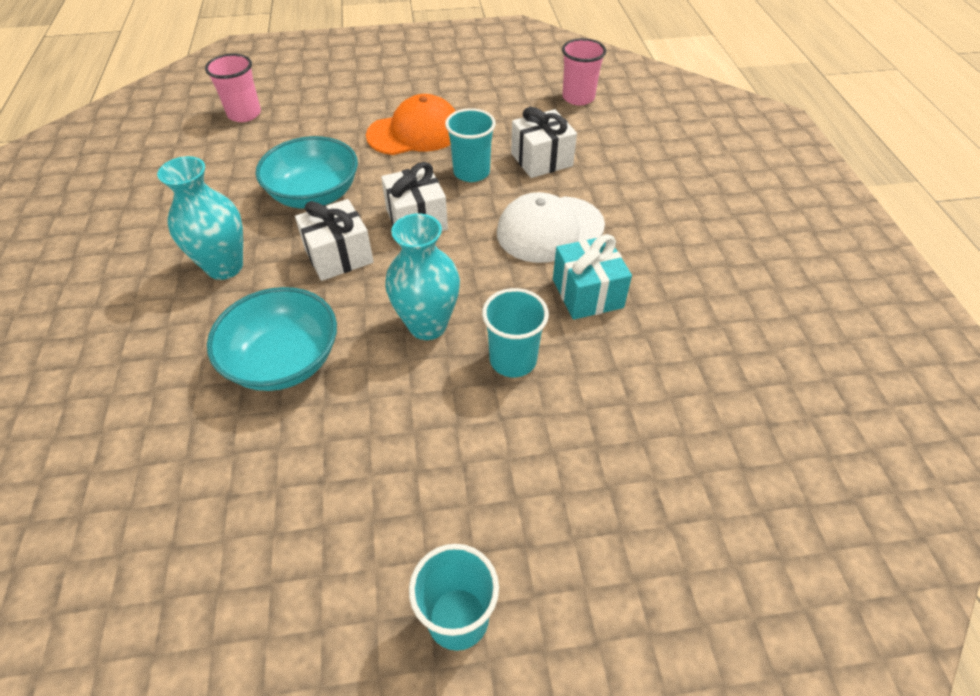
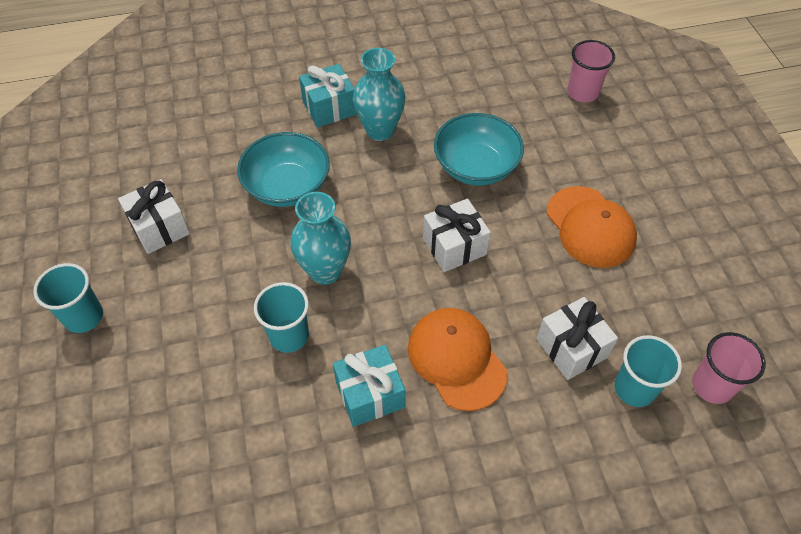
camera: 85 degrees right, 5 degrees up
white gift [295,199,374,281] -> white gift moved to [118,179,190,254]
turquoise cup [445,108,496,182] -> turquoise cup moved to [615,335,682,407]
white cap [497,192,605,263] -> orange cap [408,308,507,411]
none -> turquoise gift [299,64,357,128]

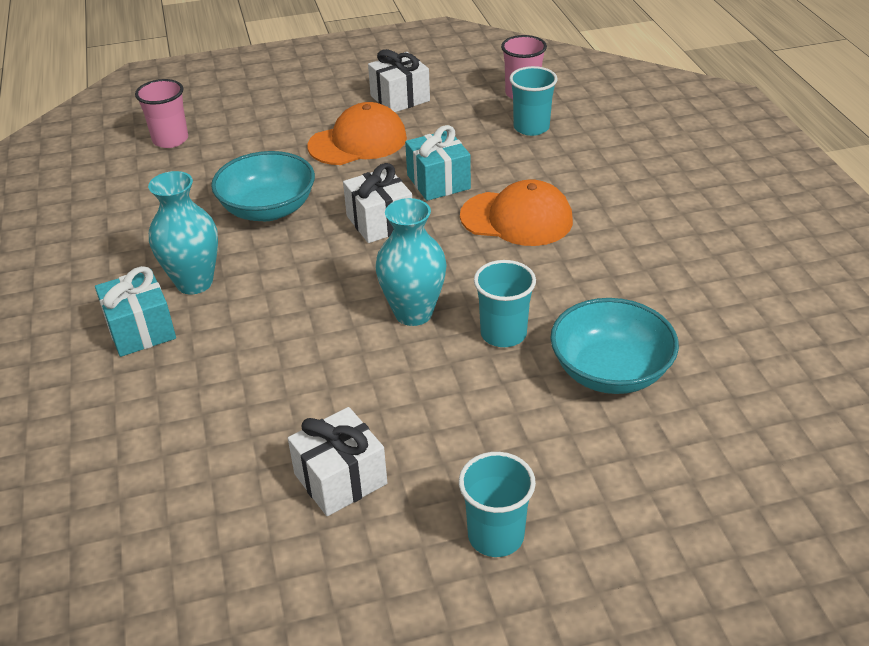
camera: 90 degrees left, 15 degrees down
turquoise bowl [237,132,330,207] -> turquoise bowl moved to [550,298,679,394]
turquoise gift [333,344,405,427] -> turquoise gift moved to [405,125,471,201]
orange cap [408,308,507,411] -> orange cap turned 135 degrees counterclockwise [460,179,573,246]
white gift [537,297,618,380] -> white gift moved to [368,49,430,112]

